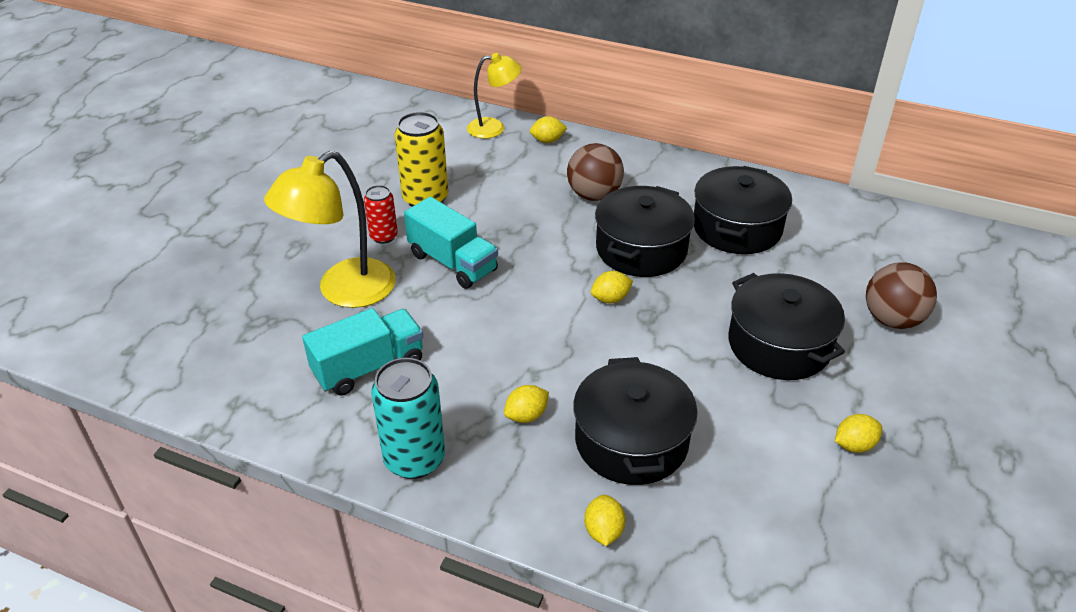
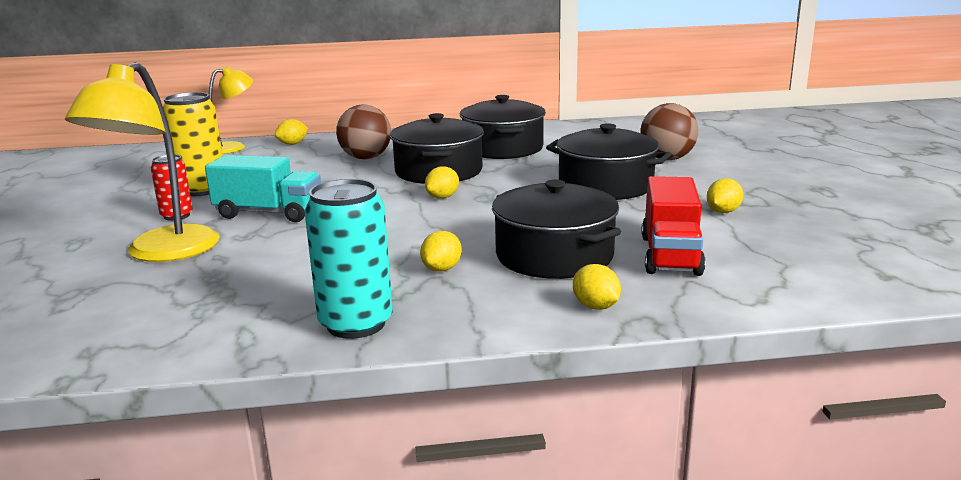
camera: 30 degrees left, 20 degrees down
turquoise truck [302,308,423,396] -> none
none -> red truck [641,176,706,276]

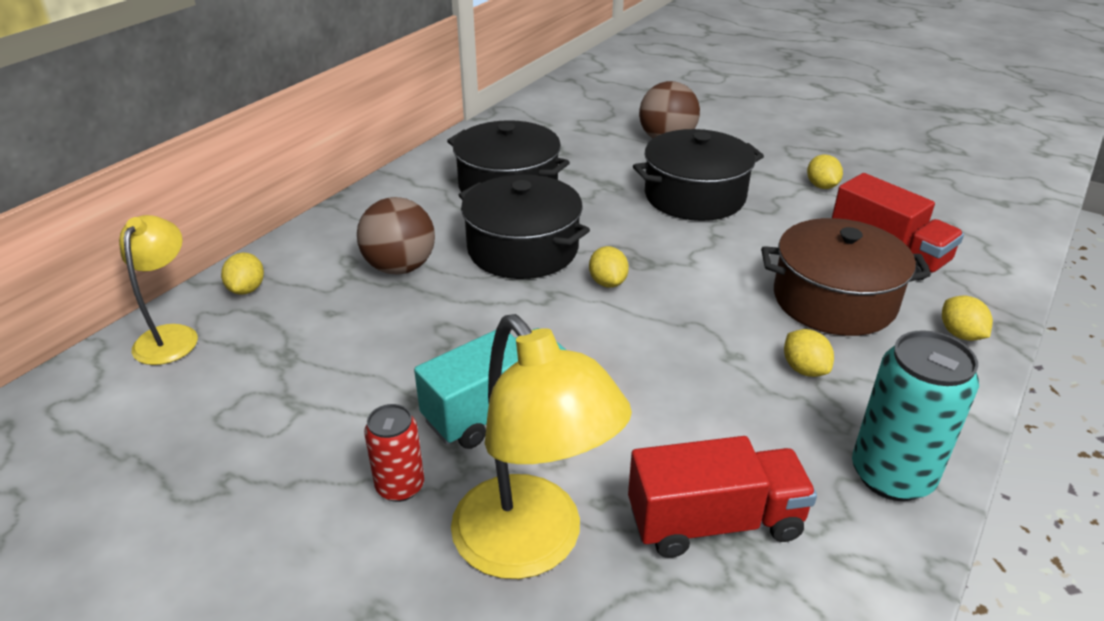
camera: 50 degrees left, 15 degrees up
yellow can [163,92,223,196] -> none
black pot [492,180,621,279] -> brown pot [761,218,931,336]
yellow lemon [573,264,621,310] -> yellow lemon turned 60 degrees clockwise [942,295,993,341]
none -> red truck [628,436,817,558]

